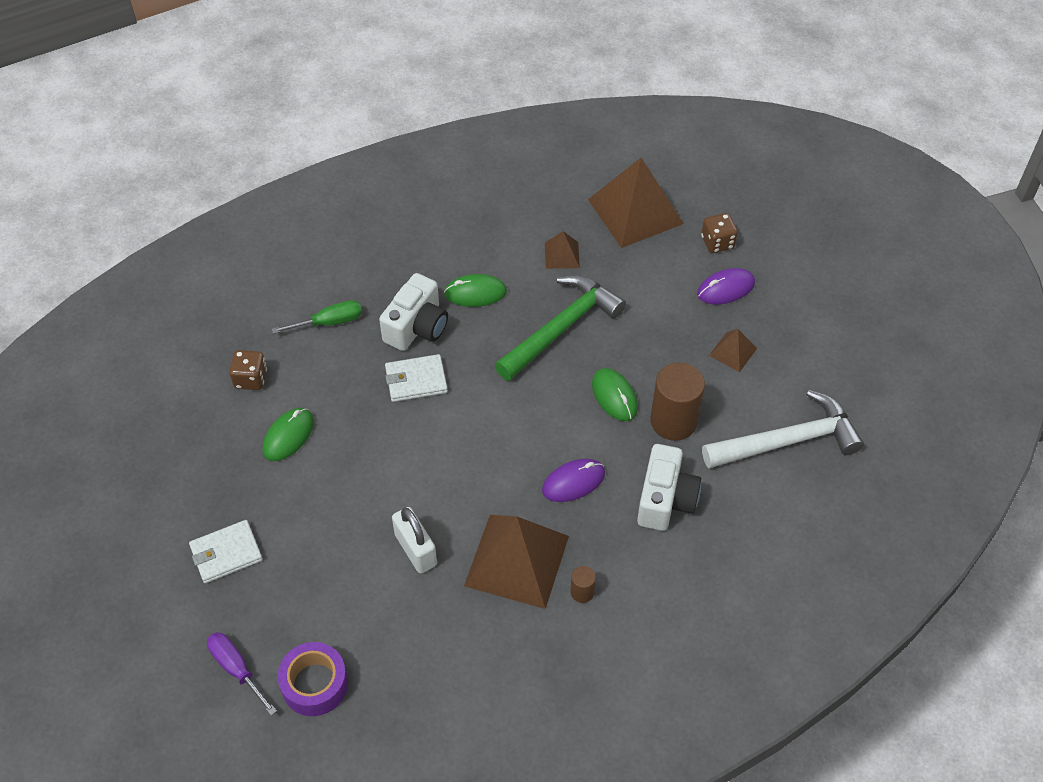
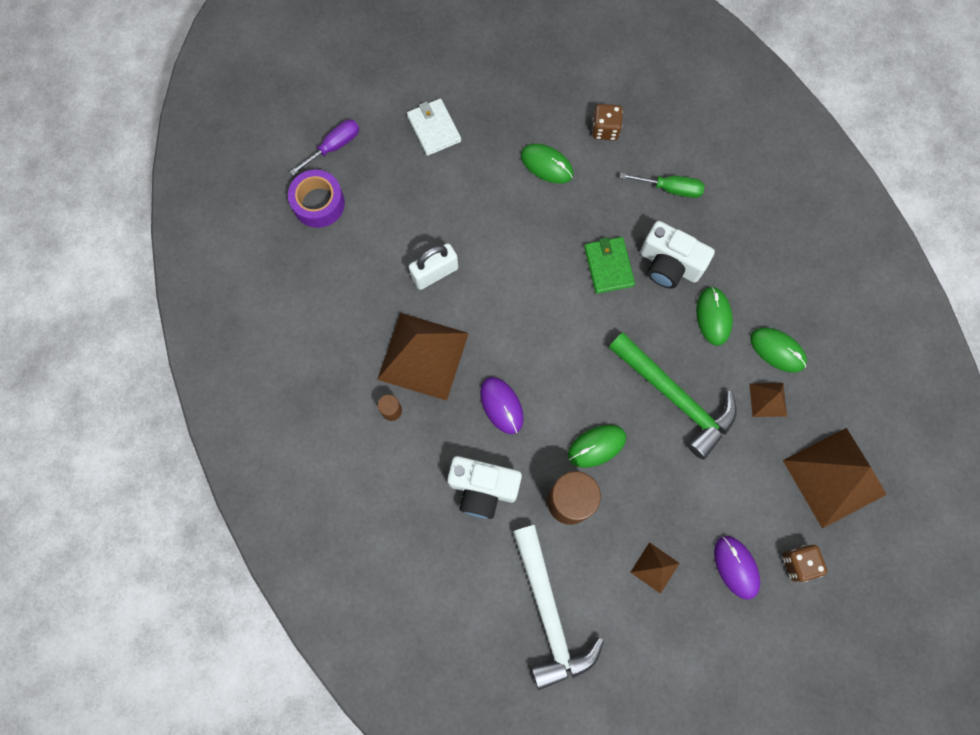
camera: 90 degrees right, 20 degrees up
green screwdriver [272,300,362,334] -> green screwdriver turned 60 degrees counterclockwise [620,173,705,198]
white wallet [385,354,448,402] -> green wallet [584,237,635,294]
none -> green mouse [750,327,807,373]

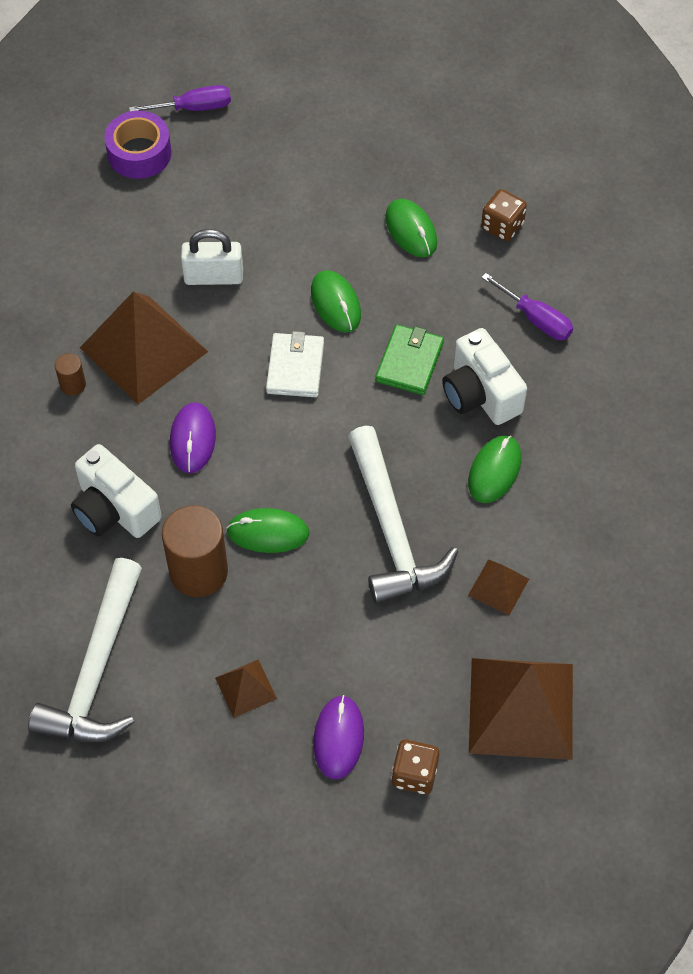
camera: 30 degrees right, 15 degrees down
white wallet [407,98,461,156] -> white wallet moved to [266,331,324,397]
green hammer [609,332,737,460] -> white hammer [348,426,458,604]
green screwdriver [620,173,705,198] -> purple screwdriver [481,273,573,340]
green mouse [750,327,807,373] -> green mouse moved to [311,270,361,333]

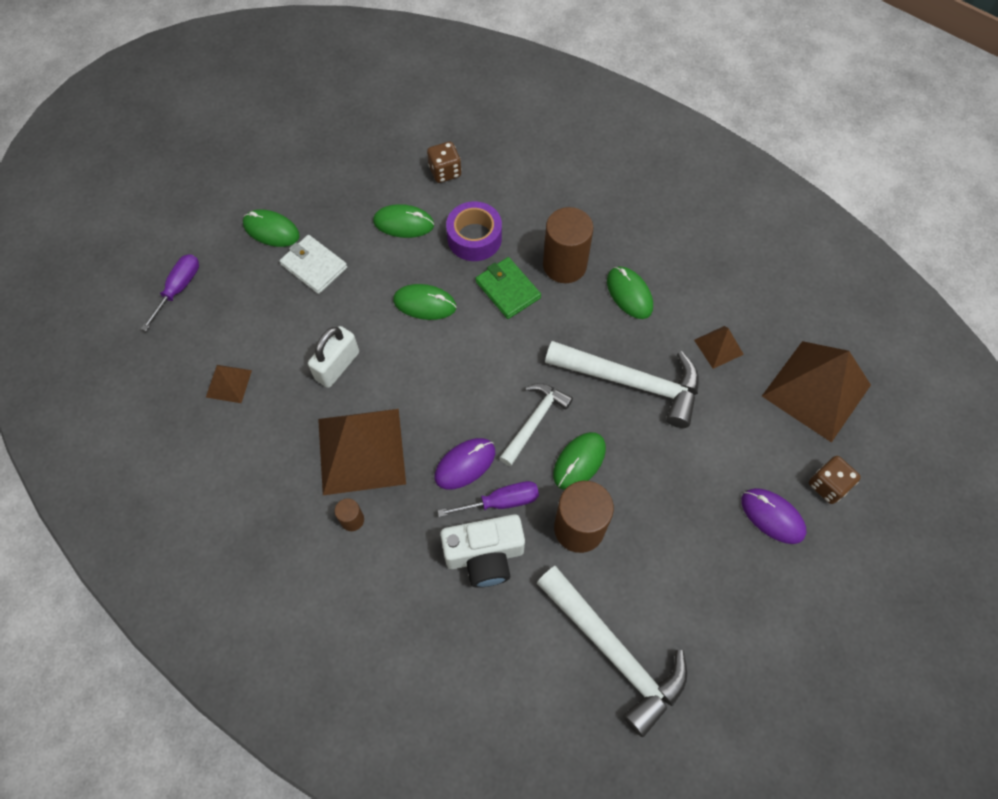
camera: 55 degrees left, 5 degrees up
purple tape [104,111,171,179] -> purple tape moved to [446,201,502,261]
purple mouse [170,402,216,473] -> purple mouse turned 75 degrees counterclockwise [435,438,495,489]
brown pyramid [215,660,277,718] -> brown pyramid moved to [206,365,252,403]
white wallet [266,331,324,397] -> white wallet moved to [279,235,347,294]
white camera [442,328,527,425] -> brown cylinder [543,207,593,283]
purple screwdriver [481,273,573,340] -> purple screwdriver moved to [438,481,539,517]
none -> green mouse [243,209,300,247]
none -> white hammer [499,383,573,466]

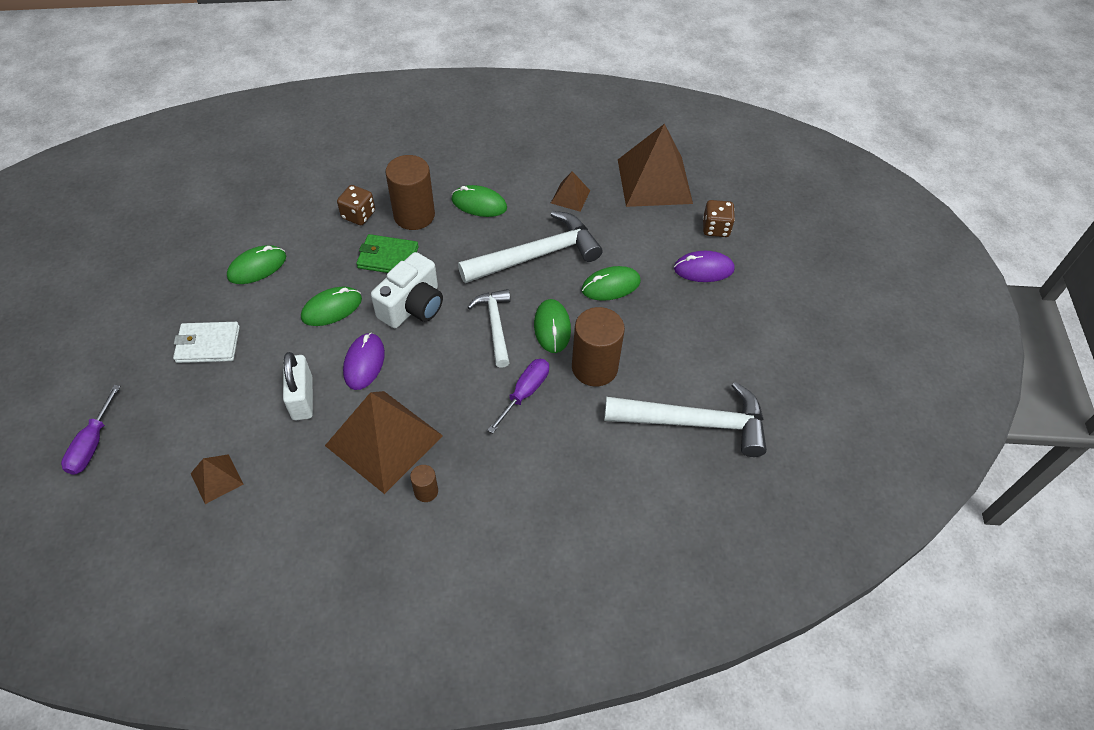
camera: 45 degrees left, 10 degrees down
purple screwdriver [141,254,199,331] -> purple screwdriver turned 150 degrees counterclockwise [61,385,121,475]
green mouse [243,209,300,247] -> green mouse moved to [582,266,641,301]
brown dice [427,142,461,183] -> brown dice moved to [337,185,375,225]
purple mouse [435,438,495,489] -> purple mouse moved to [343,333,385,390]
white camera [440,514,525,588] -> white camera moved to [371,252,443,328]
purple tape [446,201,502,261] -> none

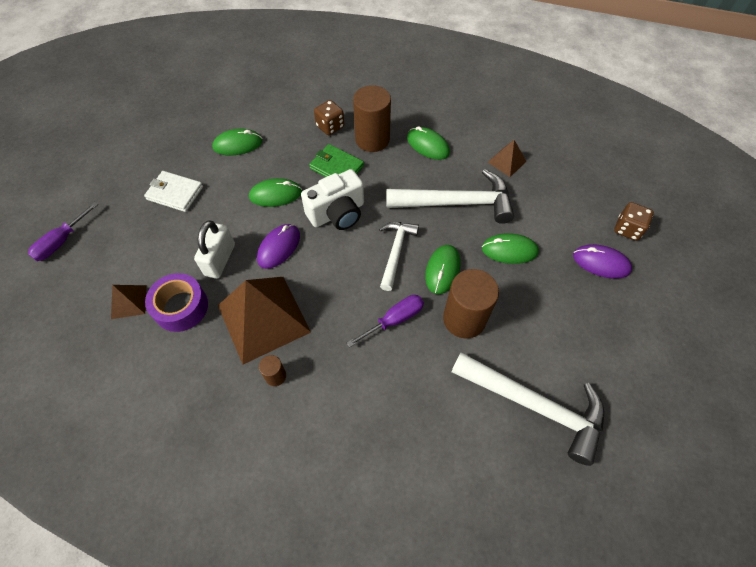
camera: 25 degrees right, 5 degrees up
brown pyramid [618,124,693,207] -> none
none -> purple tape [145,273,208,332]

